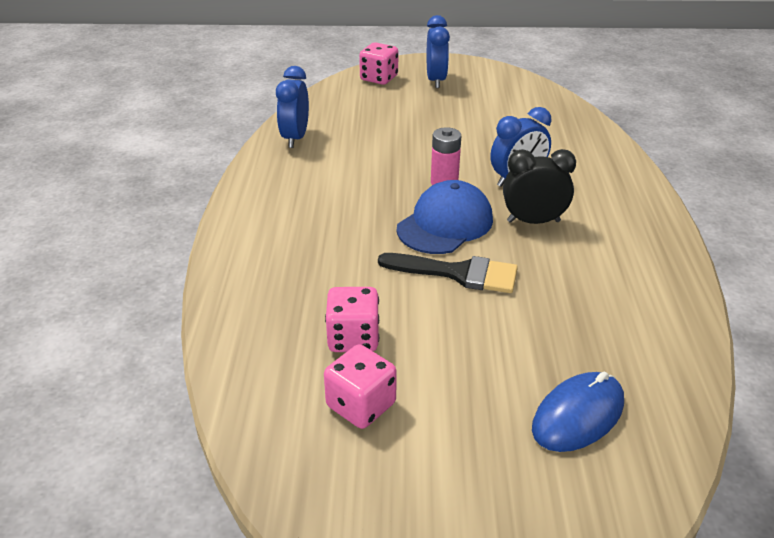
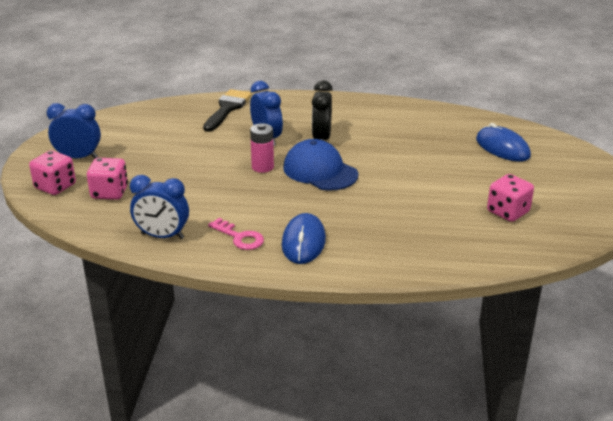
camera: 85 degrees left, 5 degrees down
pink dice [325,287,379,352] -> pink dice moved to [87,158,128,200]
black brush [378,253,518,293] -> black brush moved to [203,89,252,132]
none -> pink key [208,218,264,250]
none -> blue mouse [282,213,326,264]

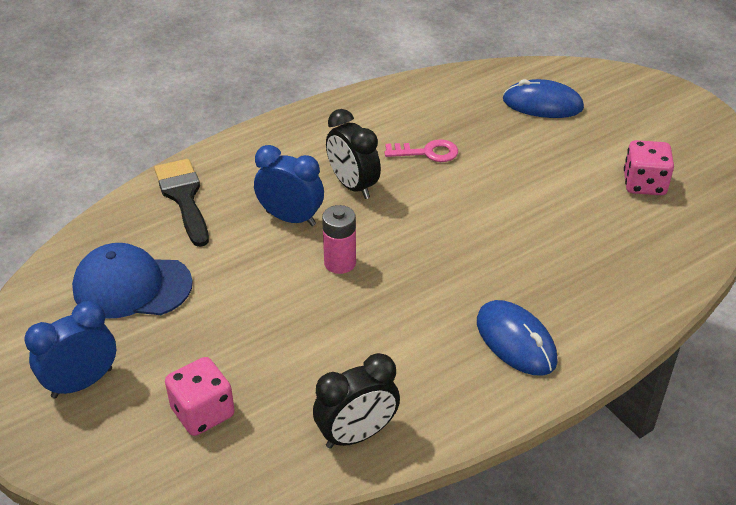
camera: 40 degrees left, 10 degrees up
pink dice [29,150,76,195] -> none
blue clock [130,175,189,239] -> black clock [313,353,400,449]
pink key [208,218,264,250] -> pink key moved to [385,139,458,162]
blue cap [283,139,358,191] -> blue cap moved to [72,243,193,318]

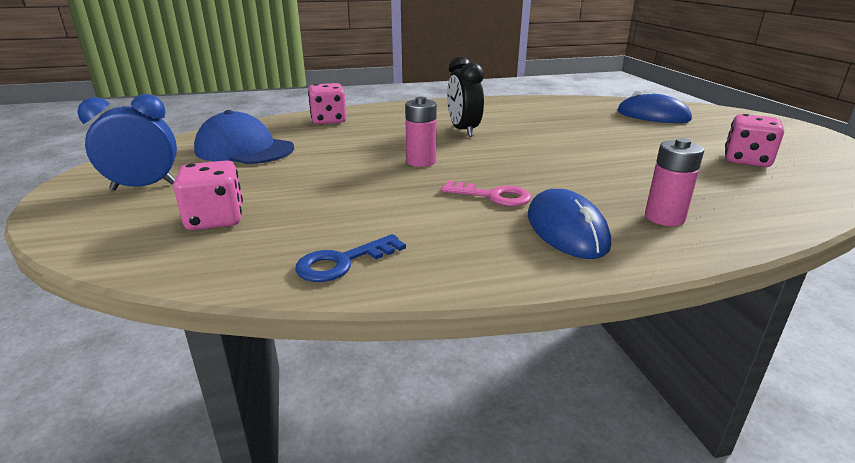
camera: 20 degrees right, 15 degrees down
black brush [154,159,209,247] -> pink dice [308,83,347,124]
blue clock [254,145,324,226] -> none
black clock [313,353,400,449] -> blue key [295,234,406,282]
pink key [385,139,458,162] -> pink key moved to [441,181,531,206]
none -> pink battery [645,138,704,226]

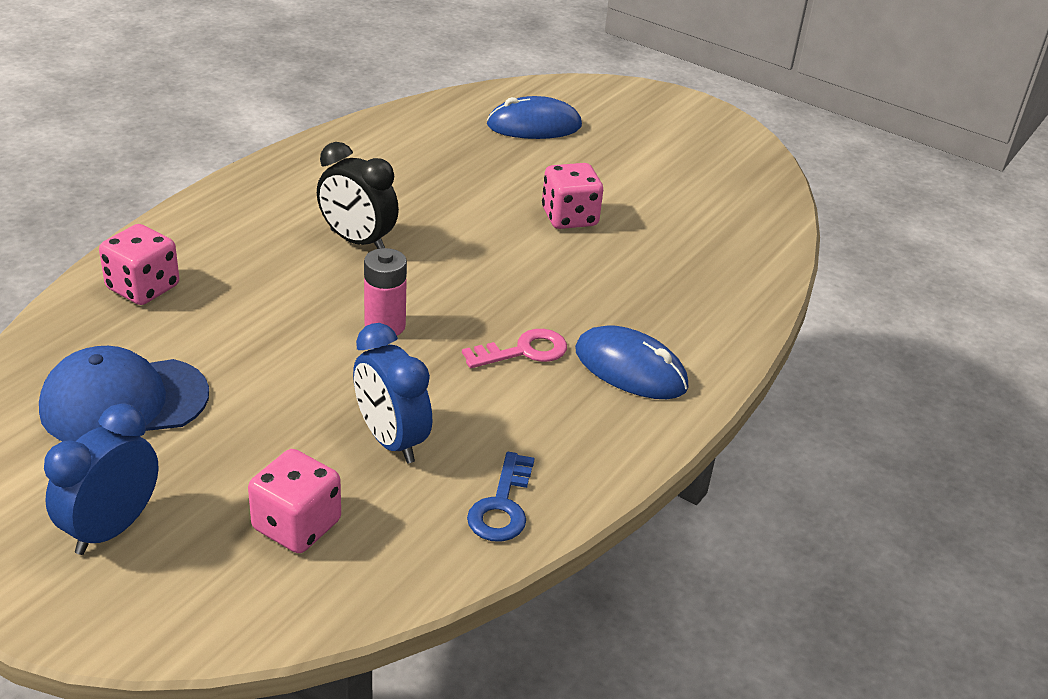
camera: 45 degrees left, 10 degrees up
pink battery [645,138,704,226] -> none
pink dice [725,114,784,167] -> pink dice moved to [542,163,603,229]
none -> blue clock [353,323,432,463]

